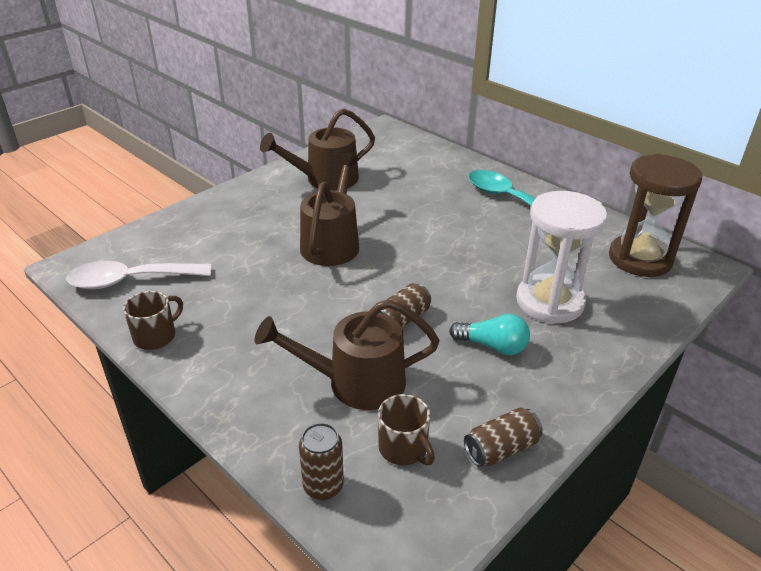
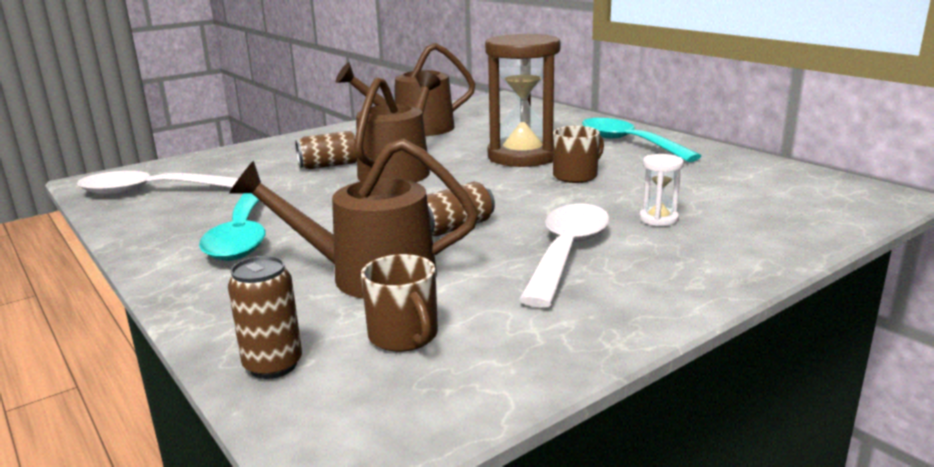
camera: 10 degrees right, 15 degrees down
brown mug [123,291,183,350] -> brown mug moved to [553,126,604,183]
turquoise light bulb [449,314,530,355] -> white spoon [519,203,610,307]
brown can [464,407,543,467] -> brown can moved to [295,131,357,169]
white hourglass [516,191,607,324] -> white hourglass [639,154,684,226], size x0.43
brown hourglass [609,154,702,277] -> brown hourglass moved to [485,34,560,167]
none -> turquoise spoon [199,193,265,261]

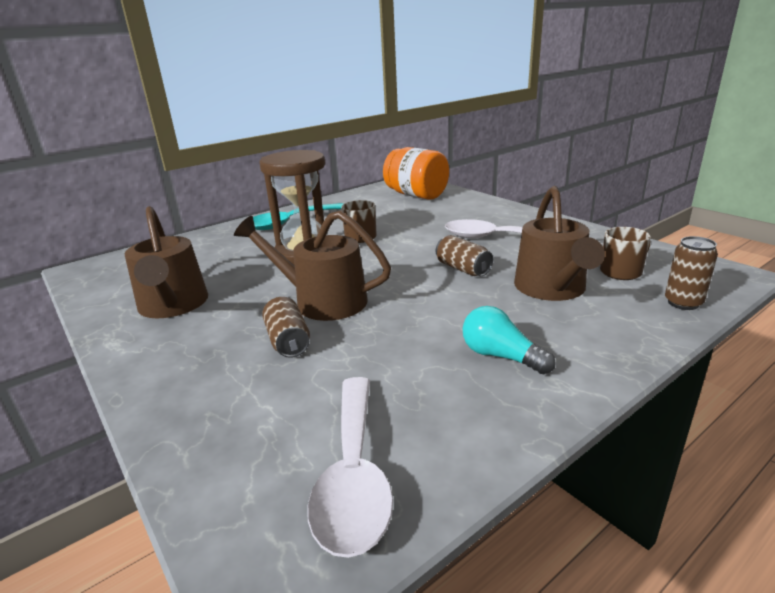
camera: 90 degrees left, 5 degrees up
turquoise spoon [199,193,265,261] -> turquoise light bulb [463,306,556,374]
white hourglass [639,154,684,226] -> none
none -> orange jar [383,147,449,200]

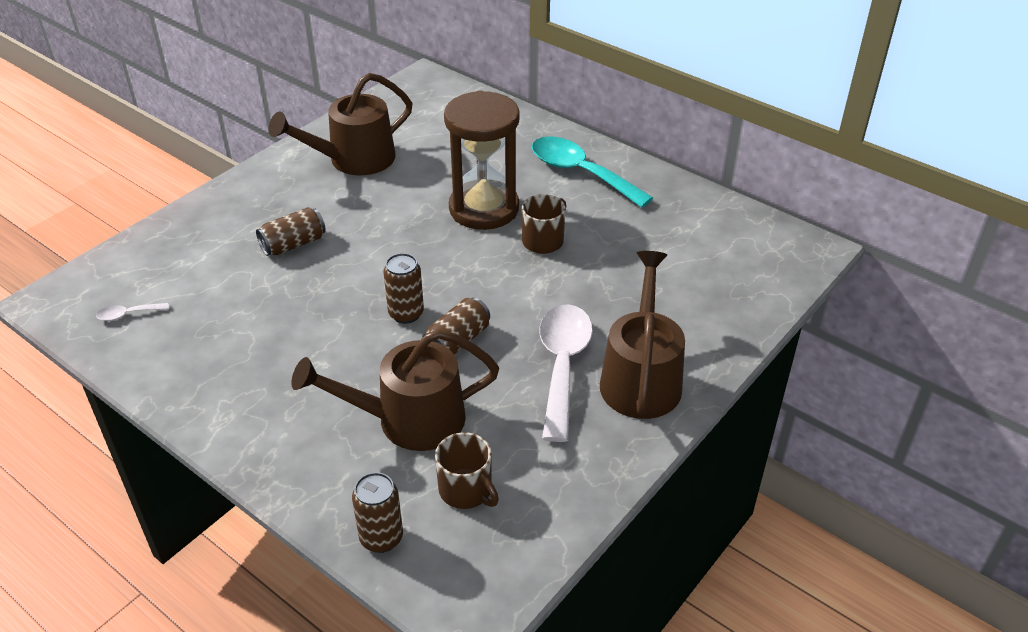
camera: 75 degrees right, 15 degrees up
brown watering can [234,211,391,321] -> brown watering can moved to [600,251,685,419]
white spoon [308,377,393,558] -> white spoon [96,303,169,321], size x0.42
orange jar [383,147,449,200] -> none
turquoise light bulb [463,306,556,374] -> none
none -> brown can [383,253,424,324]

